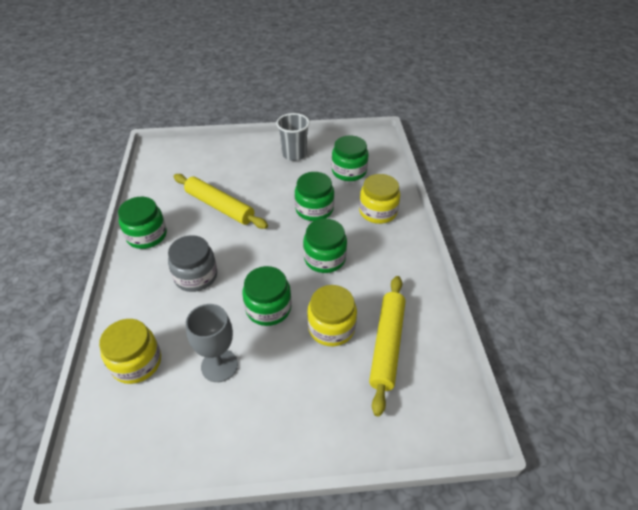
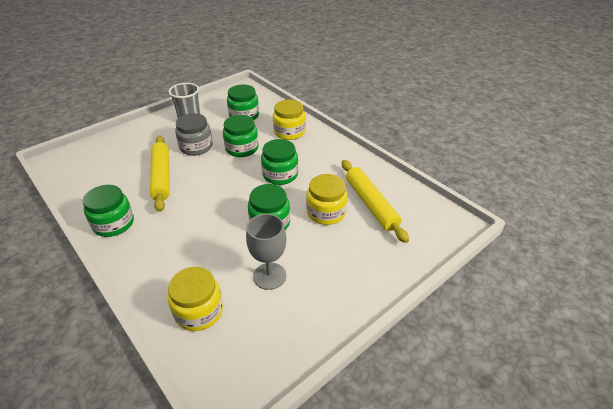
camera: 35 degrees left, 5 degrees down
grey jar [168,235,217,292] -> grey jar moved to [175,113,213,156]
yellow rolling pin [174,174,268,229] -> yellow rolling pin turned 75 degrees clockwise [150,136,169,212]

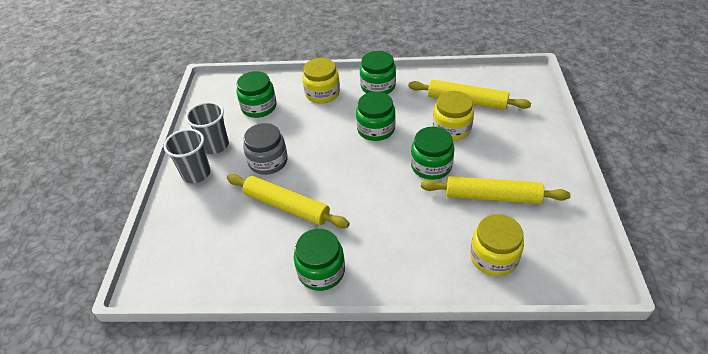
camera: 45 degrees left, 5 degrees up
green jar [223,115,259,157] -> green jar moved to [360,51,396,94]
grey goblet [246,214,286,290] -> yellow rolling pin [421,176,571,204]
none -> grey cup [164,129,211,183]

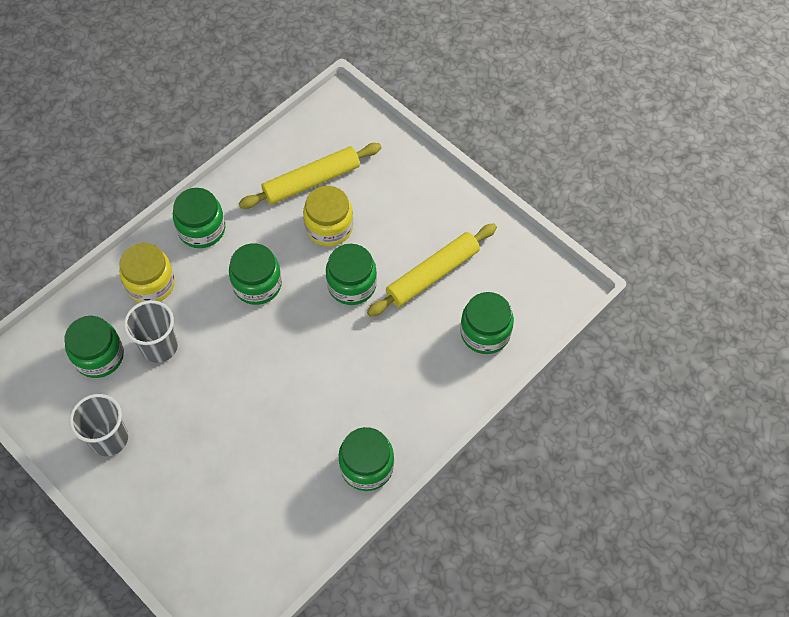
camera: 50 degrees left, 15 degrees up
grey cup [164,129,211,183] -> grey cup moved to [124,300,178,363]
yellow rolling pin [227,174,350,228] -> none
grey jar [243,123,288,175] -> none
yellow jar [470,214,524,276] -> green jar [460,292,514,354]

